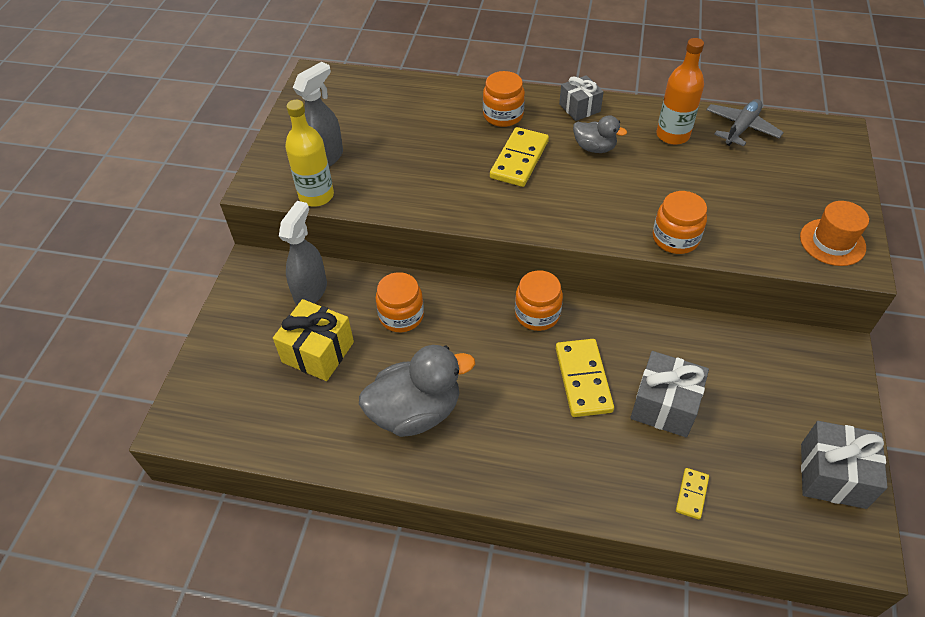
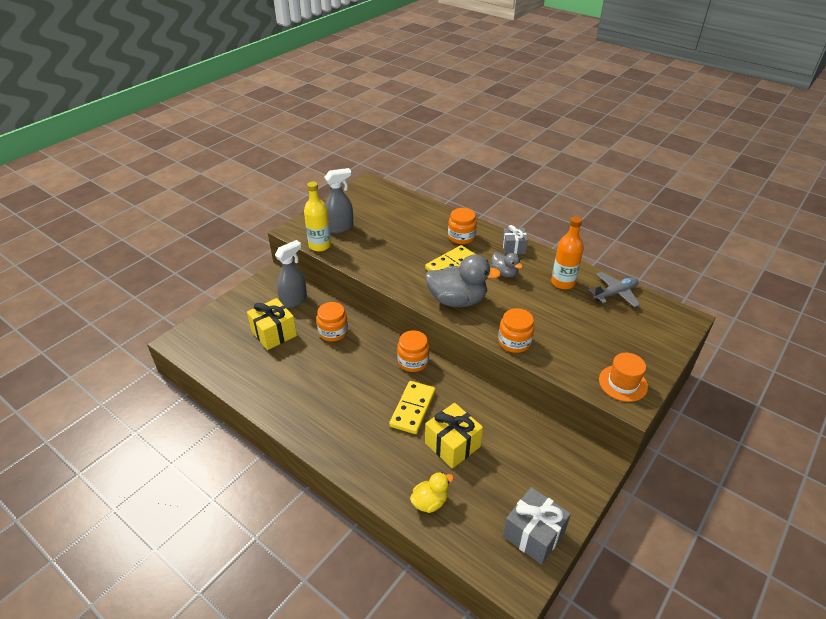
camera: 25 degrees right, 10 degrees down
grey duck [359,345,475,437] -> grey duck moved to [425,255,501,307]
grey gift [630,351,709,438] -> yellow gift [425,403,483,469]
yellow domino [676,468,709,519] -> yellow duck [410,472,454,513]

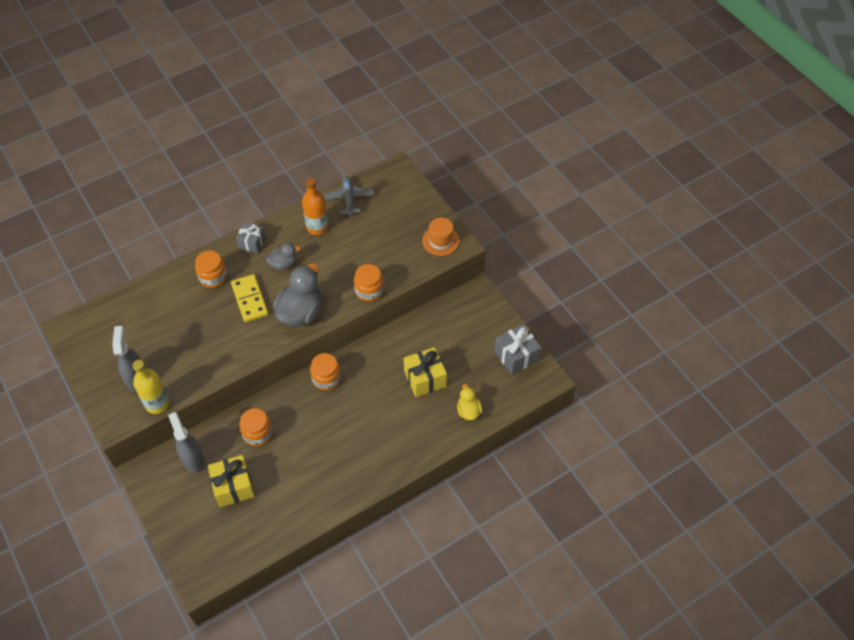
camera: 70 degrees left, 15 degrees up
yellow domino [389,381,435,434] -> none

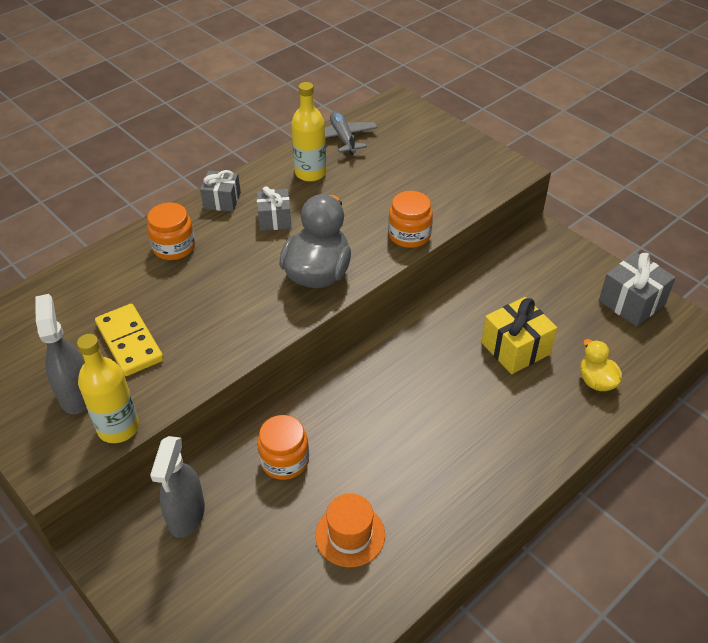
camera: 10 degrees left, 10 degrees down
grey spray bottle [168,412,204,473] -> grey spray bottle turned 135 degrees counterclockwise [150,436,205,538]
yellow gift [208,455,255,507] -> none
yellow domino [231,274,268,322] -> yellow domino moved to [95,304,164,376]
grey duck [266,243,301,270] -> grey gift [257,186,291,231]
orange bottle [302,178,329,235] -> yellow bottle [291,82,326,182]
orange jar [310,353,341,390] -> none
orange hat [422,218,460,256] -> orange hat moved to [315,493,385,567]

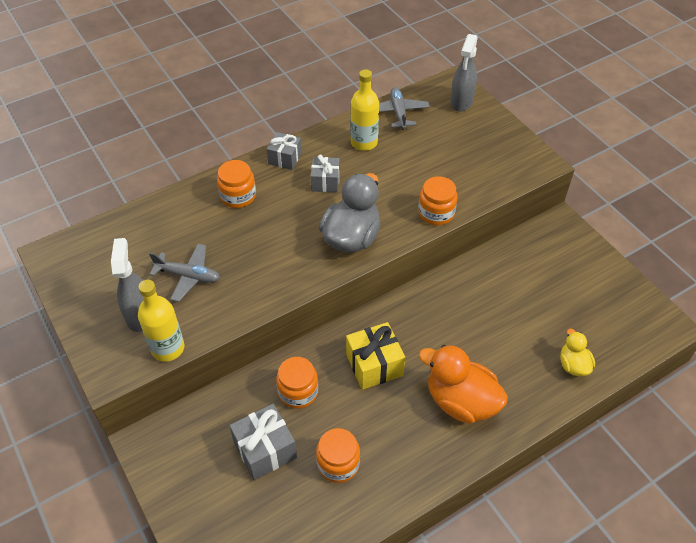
camera: 10 degrees right, 5 degrees up
yellow domino [95,304,164,376] -> grey plane [149,244,220,302]
grey spray bottle [150,436,205,538] -> grey spray bottle moved to [450,34,478,112]
orange hat [315,493,385,567] -> orange jar [316,428,360,483]
yellow gift [481,297,557,374] -> yellow gift moved to [346,322,405,390]
grey gift [599,252,676,326] -> grey gift moved to [229,404,297,480]
none -> orange duck [419,345,508,424]

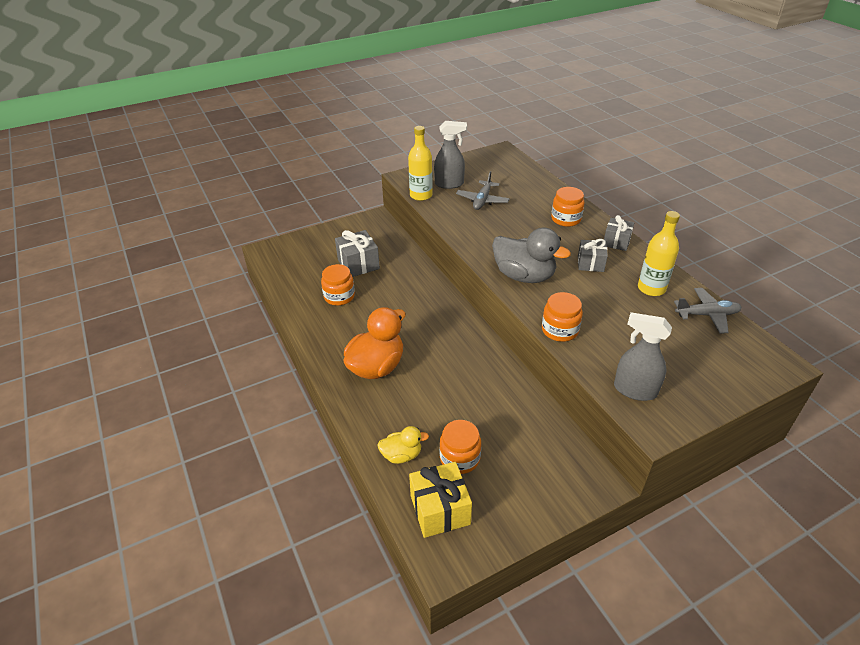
camera: 95 degrees right, 10 degrees down
orange jar [276,357,318,409] -> orange jar moved to [439,420,481,474]
yellow gift [346,322,405,390] -> yellow gift moved to [409,462,472,538]
grey spray bottle [450,34,478,112] -> grey spray bottle moved to [614,312,672,401]

